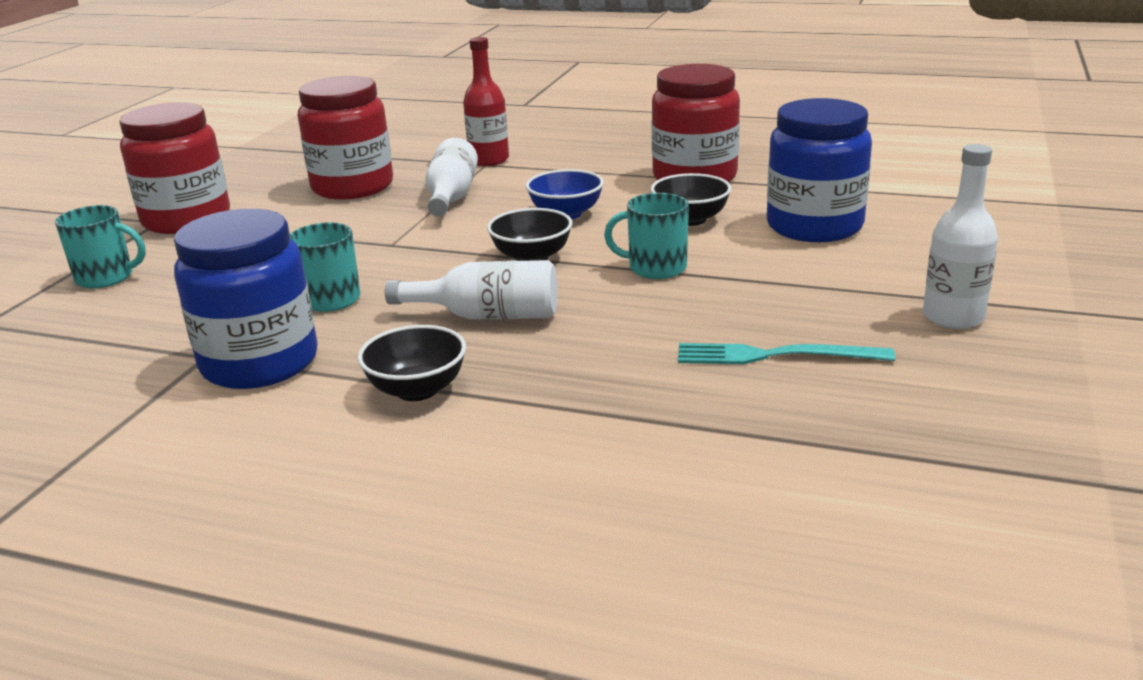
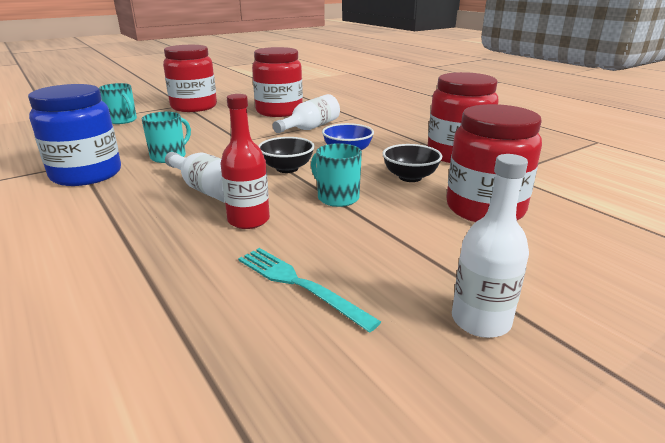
camera: 35 degrees right, 0 degrees up
black bowl [358,325,466,401] -> none
red bottle [463,37,509,166] -> red bottle moved to [221,94,270,229]
blue jar [767,98,872,242] -> red jar [446,104,542,222]

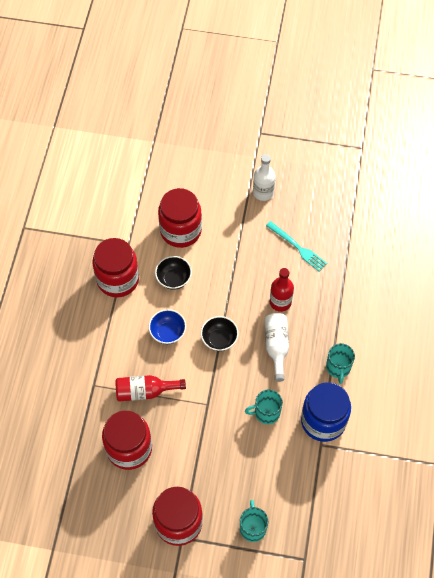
camera: 135 degrees left, 35 degrees up
turquoise fork [238,248,381,333] -> turquoise fork turned 45 degrees counterclockwise [266,221,327,271]
white bottle [273,94,340,133] -> red bottle [115,375,186,402]
turquoise mug [311,143,362,207] -> turquoise mug moved to [326,343,355,384]

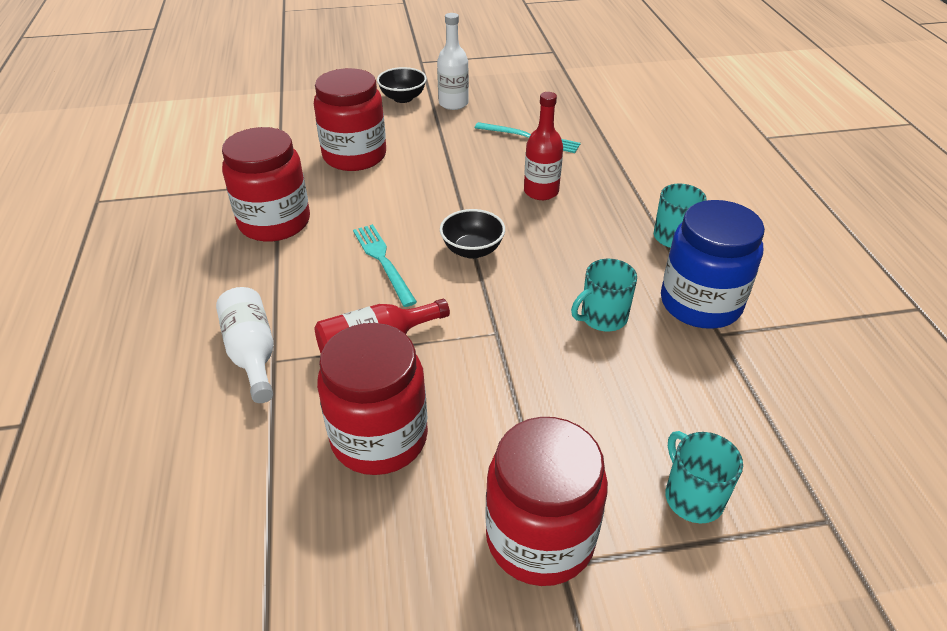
camera: 20 degrees left, 20 degrees down
blue bowl [149,309,186,344] -> turquoise fork [353,224,417,307]
black bowl [155,256,192,290] -> black bowl moved to [377,67,427,103]
white bottle [265,313,289,382] -> white bottle moved to [216,287,273,403]

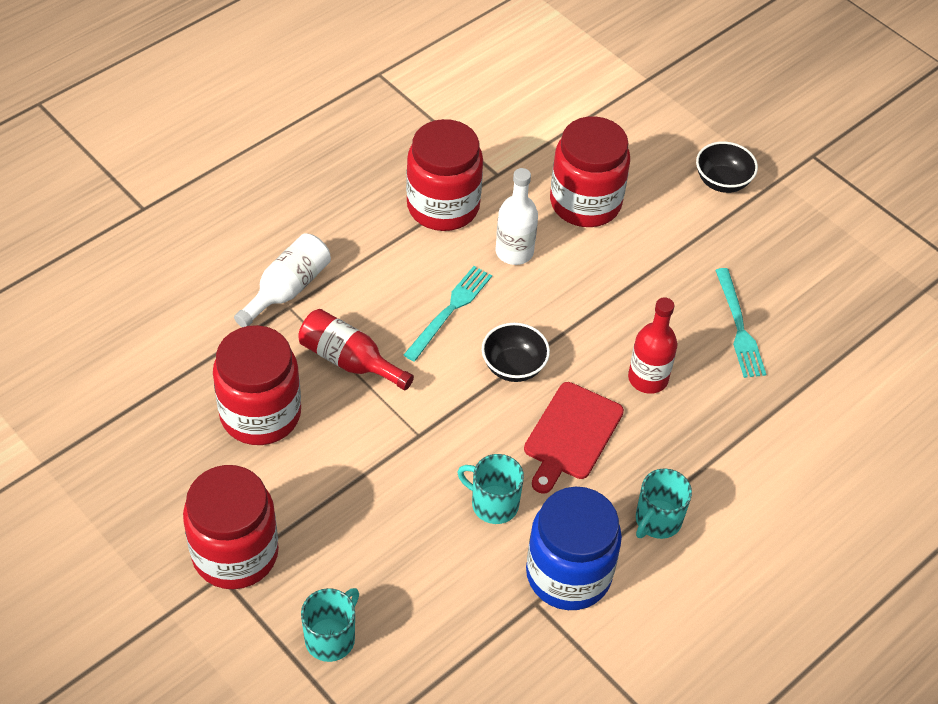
camera: 55 degrees right, 10 degrees up
white bottle [437,13,469,110] -> white bottle moved to [496,168,538,265]
none -> red cutting board [524,382,624,494]

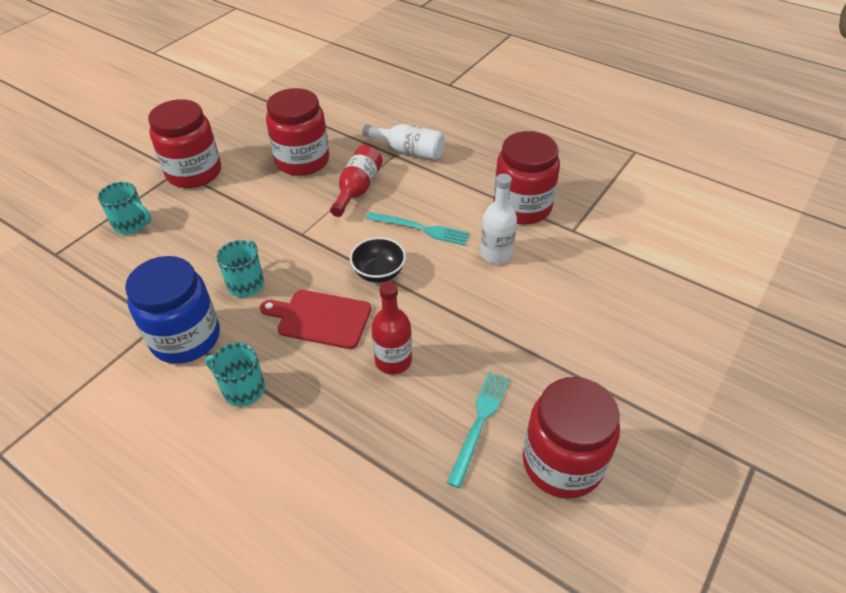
camera: 80 degrees right, 5 degrees down
red jar [550,116,630,227] -> red jar moved to [523,377,620,498]
black bowl [696,141,758,193] -> none
turquoise fork [715,268,766,378] -> turquoise fork turned 135 degrees clockwise [447,372,509,488]

